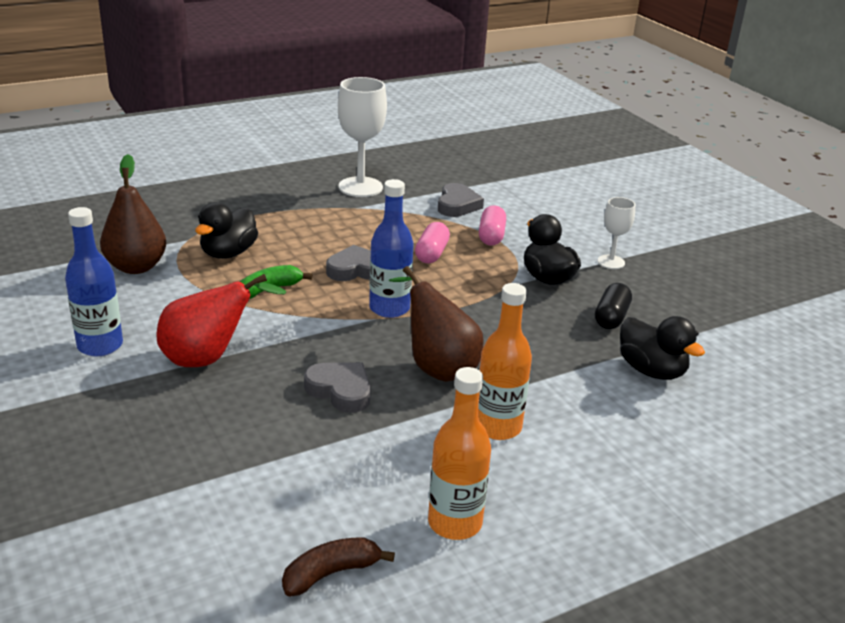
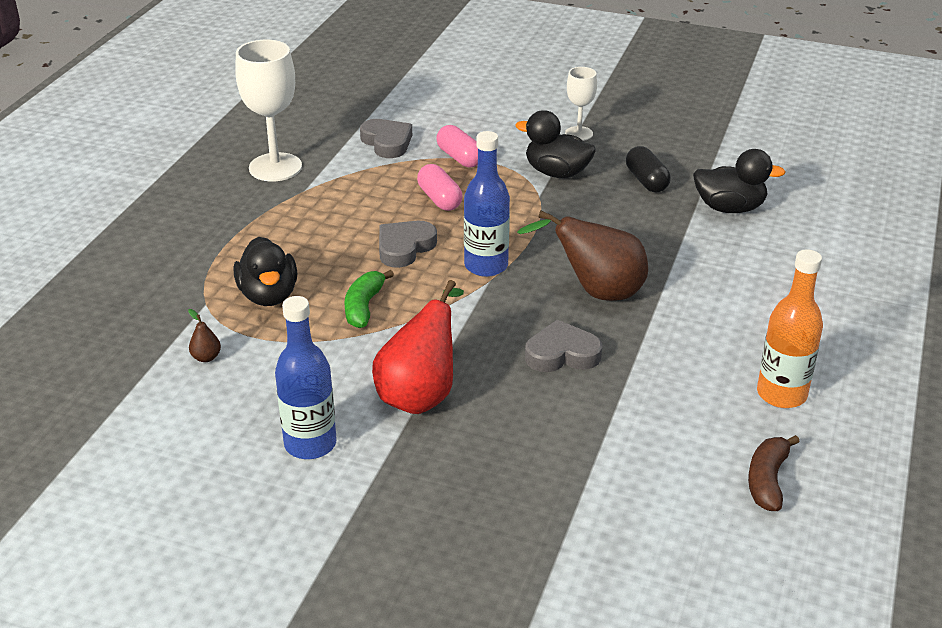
camera: 40 degrees left, 5 degrees up
brown pear [100,154,166,274] -> brown pear [188,309,221,362], size x0.40
orange bottle [478,283,532,440] -> none

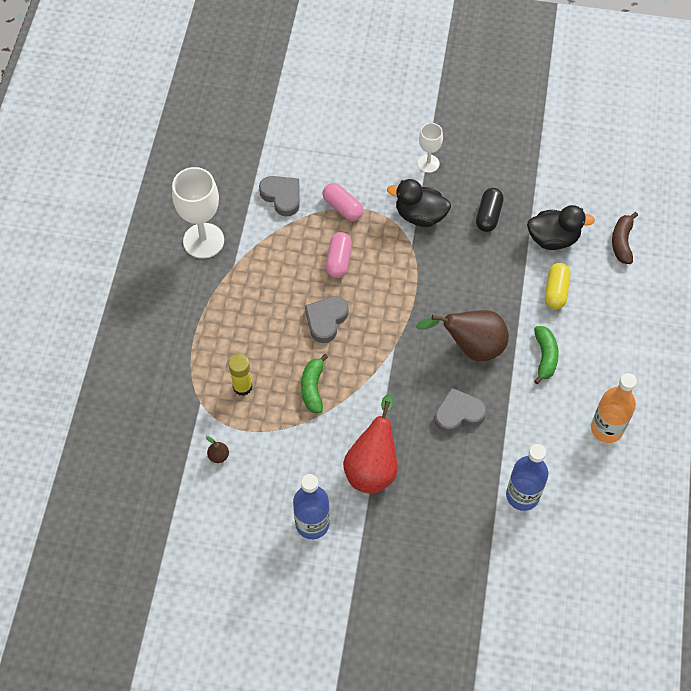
camera: 10 degrees left, 25 degrees up
black duck [234,237,297,306] -> yellow glue stick [228,354,252,396]
pink capsule [417,164,462,211] -> pink capsule turned 45 degrees clockwise [326,232,352,278]
blue bottle [464,131,510,277] -> blue bottle moved to [506,444,548,511]
black capsule [626,146,671,192] -> black capsule turned 45 degrees clockwise [476,188,504,232]
brown banana [748,435,800,511] -> brown banana moved to [612,212,638,264]
none -> green banana [534,326,559,384]
none -> yellow capsule [545,263,571,309]

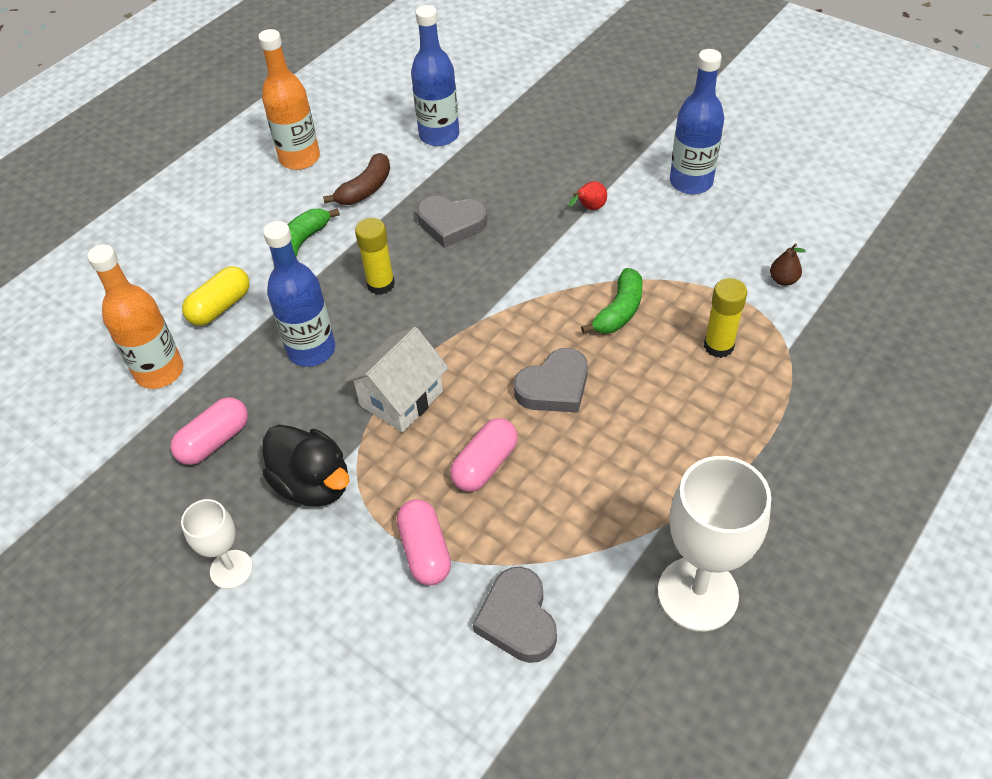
camera: 150 degrees left, 10 degrees down
red pear [343,394,398,494] -> red pear [569,181,607,210], size x0.40
brown pear [416,310,509,361] -> yellow glue stick [355,218,395,295]
black capsule [476,188,504,232] -> pink capsule [171,397,248,465]
black duck [527,205,595,250] -> orange bottle [87,244,183,389]
brown banana [612,212,638,264] -> brown banana moved to [323,153,390,205]
none -> blue bottle [263,221,335,367]
none -> white house [345,327,449,432]

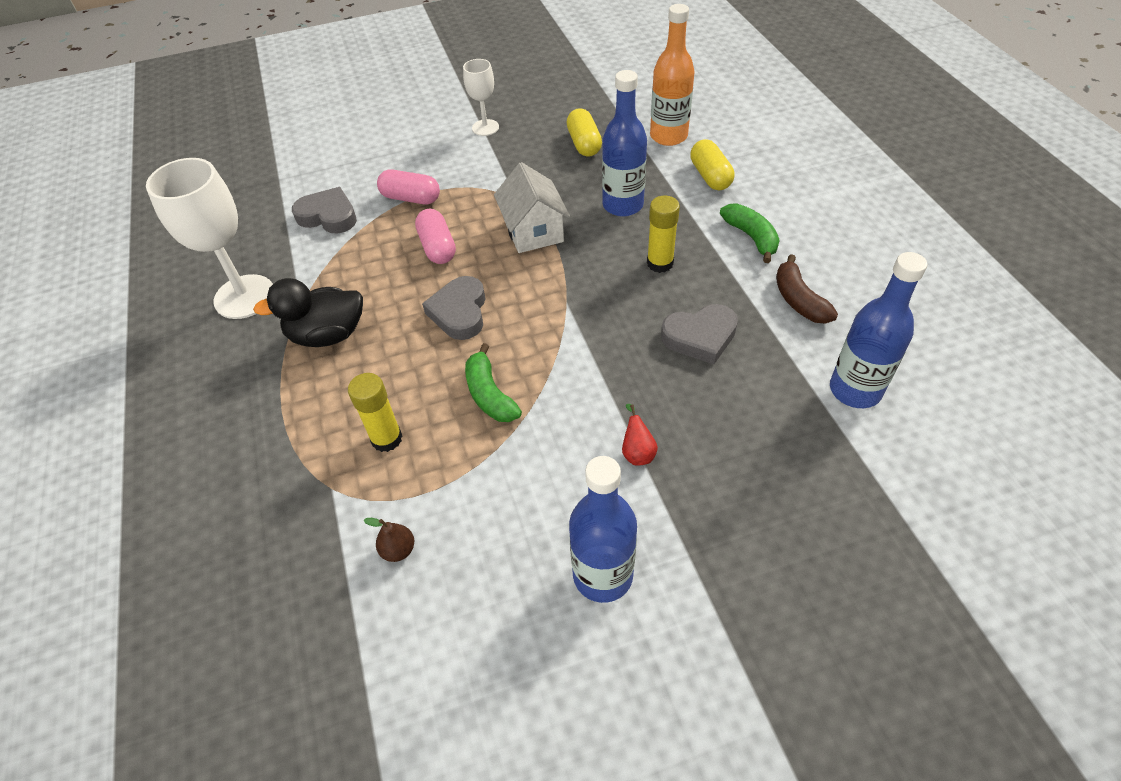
camera: 125 degrees right, 0 degrees up
pink capsule [171,397,248,465] -> yellow capsule [566,108,602,157]
orange bottle [258,29,320,170] -> none
black duck [263,425,349,507] -> black duck moved to [253,278,363,347]
grey heart [417,196,487,248] -> grey heart turned 150 degrees counterclockwise [661,304,738,364]

